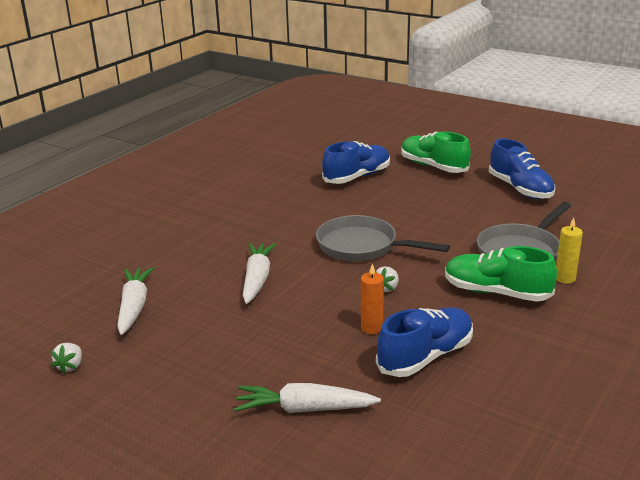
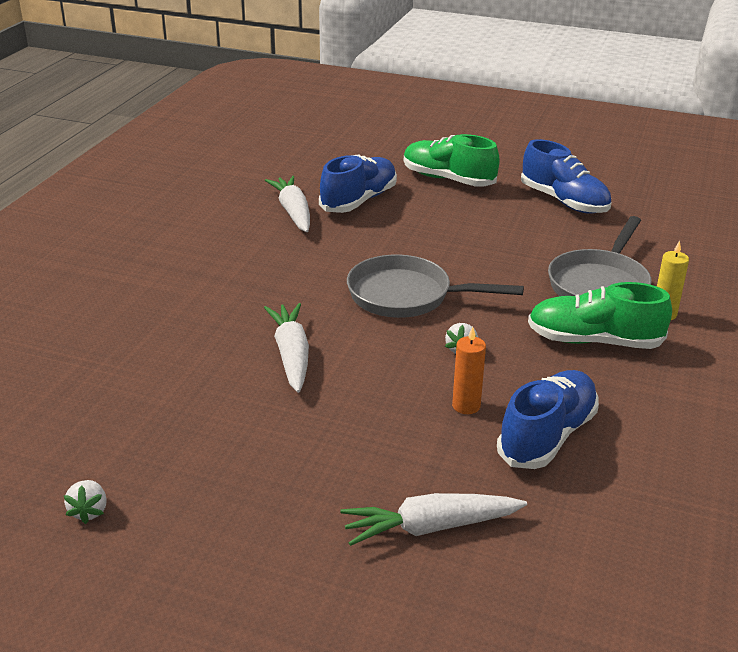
camera: 15 degrees left, 5 degrees up
white carrot [117,267,154,335] -> white carrot moved to [265,176,310,232]

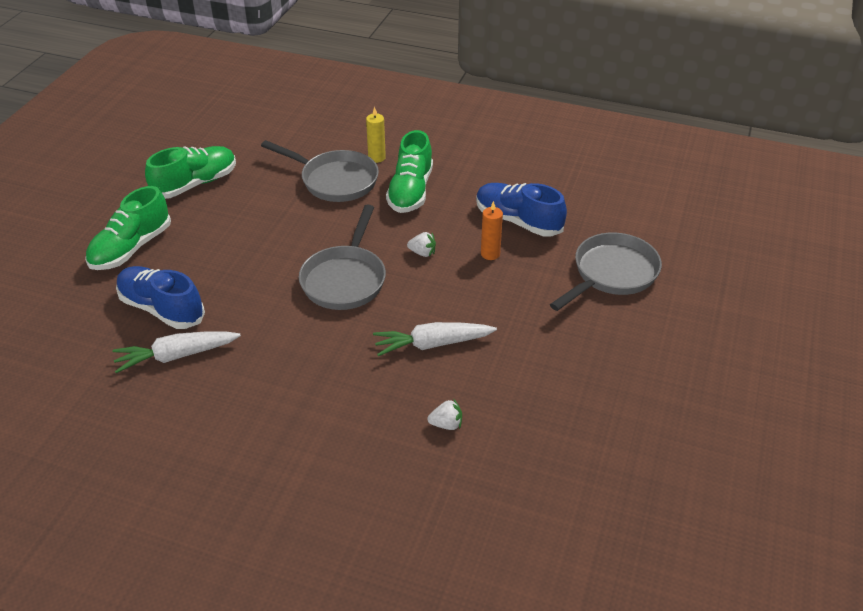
camera: 90 degrees left, 10 degrees up
white strawberry [64,480,107,524] -> white strawberry moved to [427,400,462,430]
white carrot [341,493,527,546] -> grey pan [550,232,662,311]
blue shoe [521,139,611,214] -> green shoe [145,146,236,199]

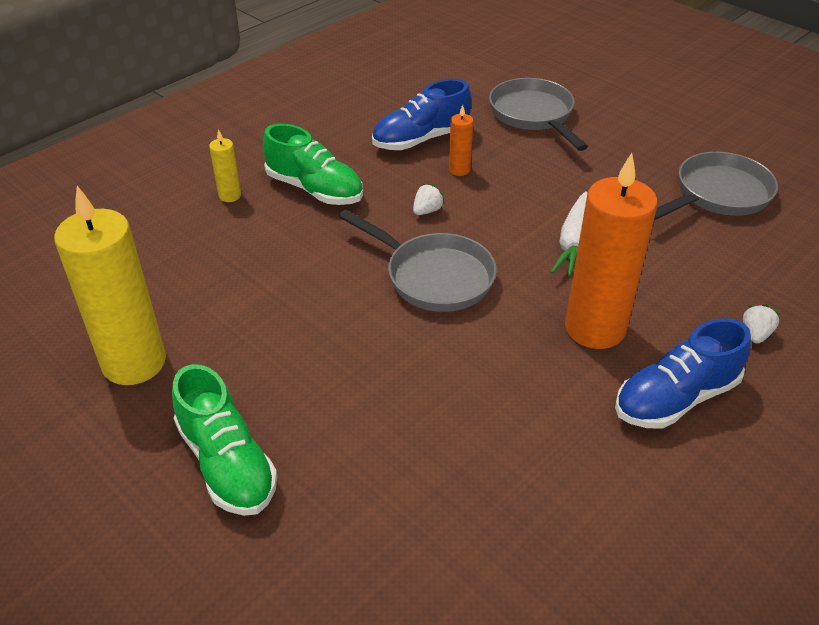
camera: 65 degrees left, 0 degrees up
white carrot [112,332,241,373] -> none
blue shoe [116,266,205,329] -> blue shoe moved to [615,318,751,429]
green shoe [145,146,236,199] -> yellow candle [54,186,166,385]
grey pan [261,140,379,202] -> grey pan moved to [654,152,778,220]
white strawberry [427,400,462,430] -> white strawberry moved to [743,304,780,344]
none -> orange candle [565,153,658,349]

